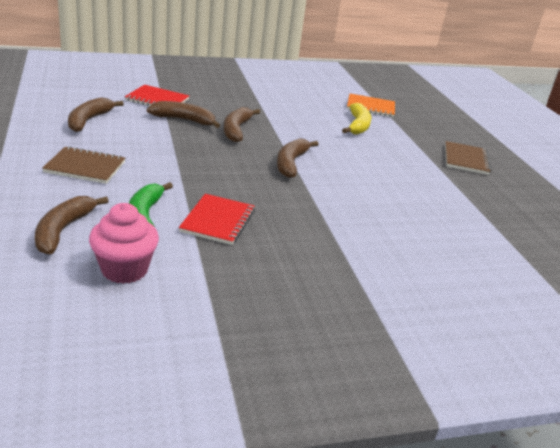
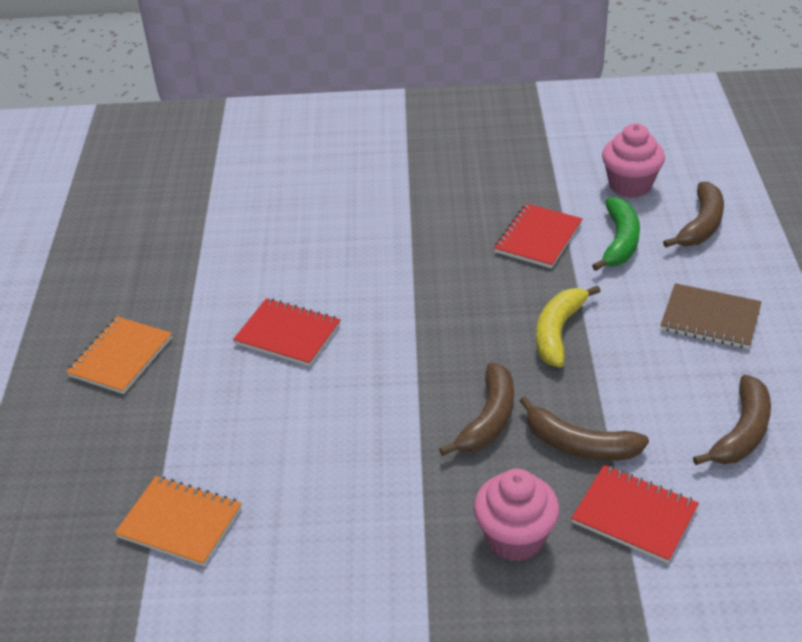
camera: 160 degrees left, 10 degrees up
brown banana [277,138,319,178] -> none
yellow banana [342,103,372,135] -> yellow banana moved to [536,285,601,367]
brown notebook [445,141,491,175] -> orange notebook [66,316,172,394]
none -> red notebook [233,298,341,366]
none -> pink cupcake [474,468,559,561]

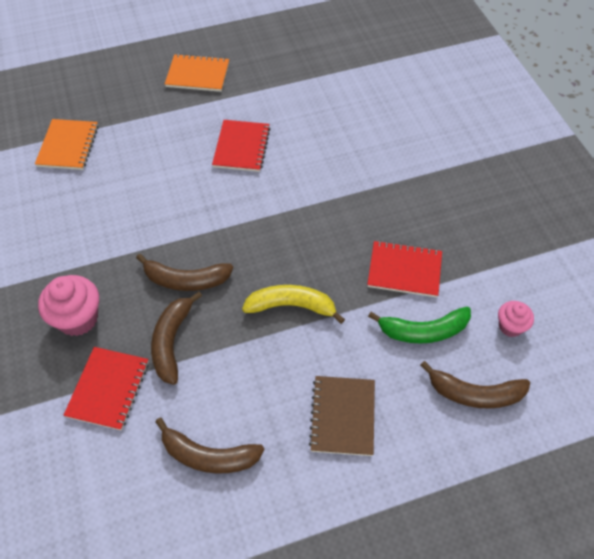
camera: 70 degrees right, 15 degrees up
pink cupcake [602,123,665,198] -> pink cupcake [498,301,534,337], size x0.60

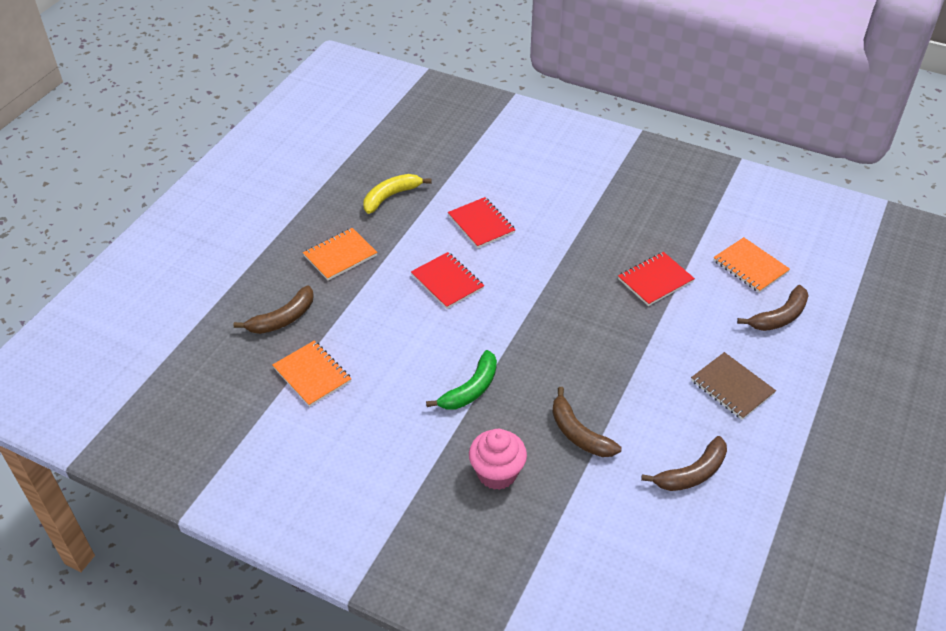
camera: 45 degrees left, 10 degrees down
red notebook [63,347,149,431] -> red notebook moved to [448,197,515,248]
brown banana [136,254,233,291] -> brown banana moved to [233,285,314,334]
yellow banana [242,285,345,324] -> yellow banana moved to [363,174,431,214]
green banana [368,307,471,344] -> green banana moved to [426,350,497,410]
pink cupcake [498,301,534,337] -> orange notebook [714,237,790,293]

